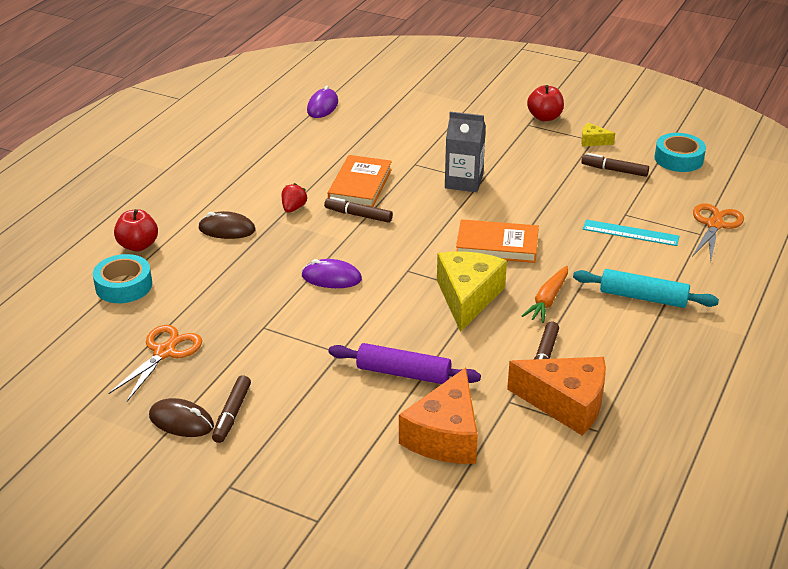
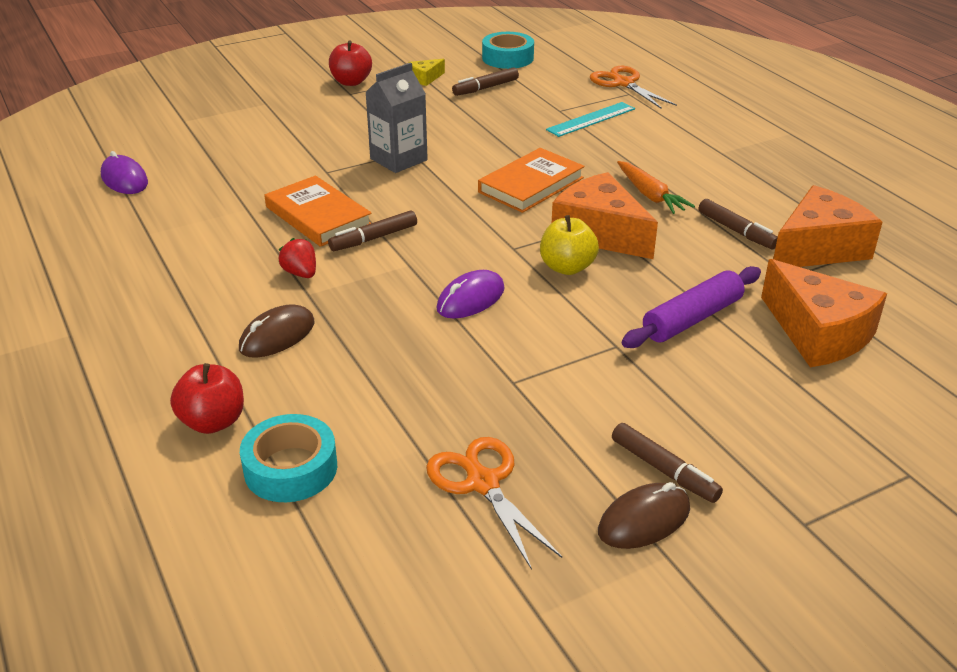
camera: 55 degrees left, 0 degrees up
yellow cheese [437,251,507,332] -> orange cheese [552,172,658,259]
turquoise rolling pin [573,269,719,308] -> none
none -> yellow apple [540,215,599,275]

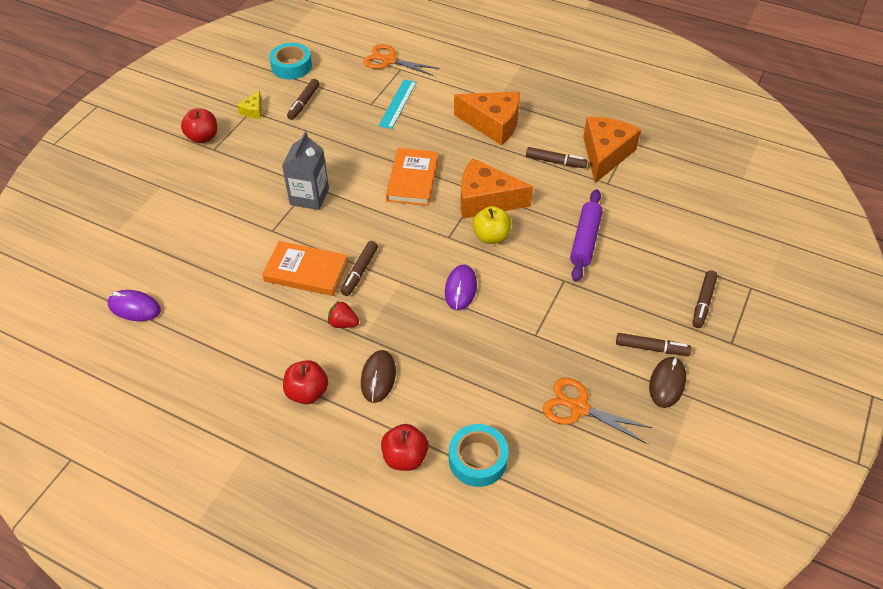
camera: 35 degrees left, 15 degrees up
orange carrot [617,161,695,214] -> none
orange cheese [761,259,887,367] -> orange cheese moved to [454,92,520,146]
none -> red apple [283,360,328,404]
none -> brown marker [693,271,718,328]

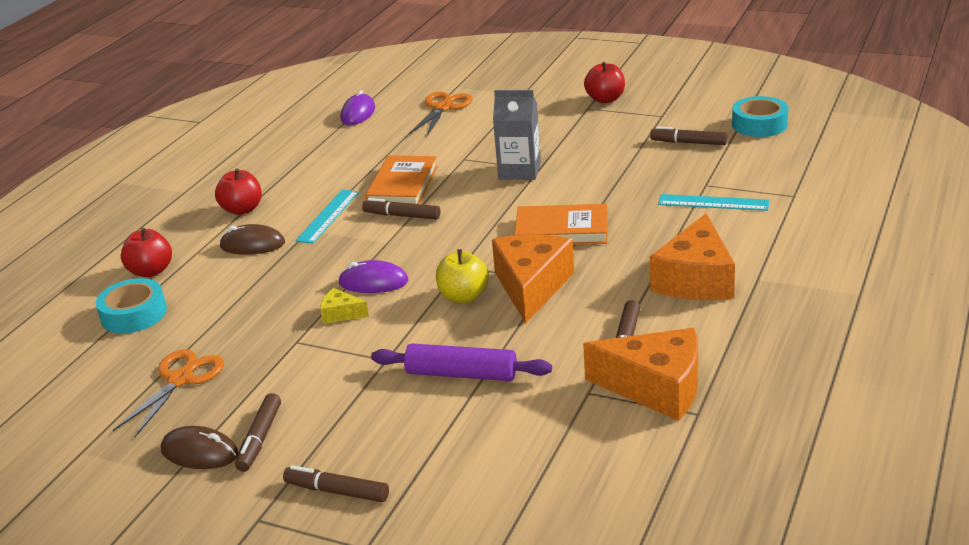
camera: 90 degrees right, 20 degrees down
yellow cheese [237,91,261,119] -> yellow cheese moved to [320,288,369,324]
red strawberry [328,301,359,328] -> turquoise ruler [295,190,359,244]
orange scissors [363,44,440,76] -> orange scissors moved to [410,92,472,136]

